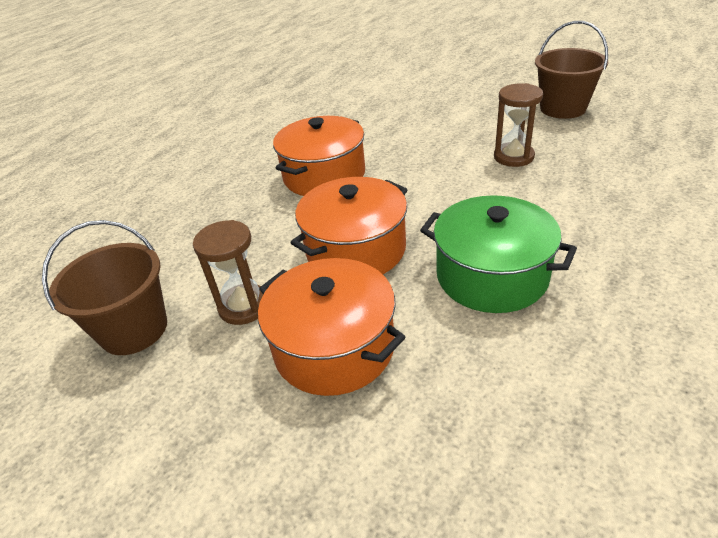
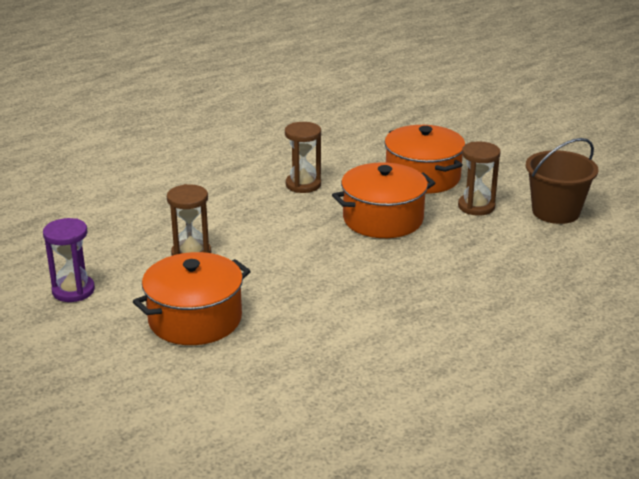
camera: 165 degrees left, 10 degrees down
orange pot [273,116,365,196] -> orange pot moved to [133,252,251,345]
green pot [420,195,577,313] -> brown hourglass [285,122,321,193]
brown bucket [535,21,608,119] -> purple hourglass [43,218,95,302]

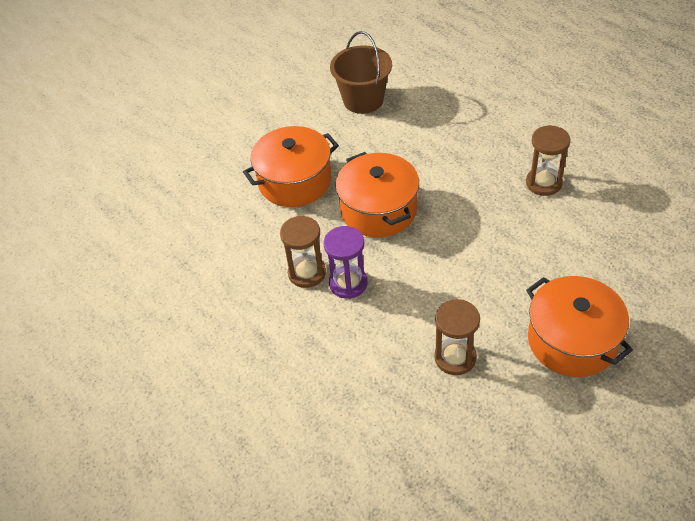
camera: 85 degrees left, 20 degrees up
purple hourglass [43,218,95,302] -> purple hourglass moved to [323,226,368,299]
brown hourglass [458,142,501,216] -> brown hourglass moved to [526,125,570,196]

